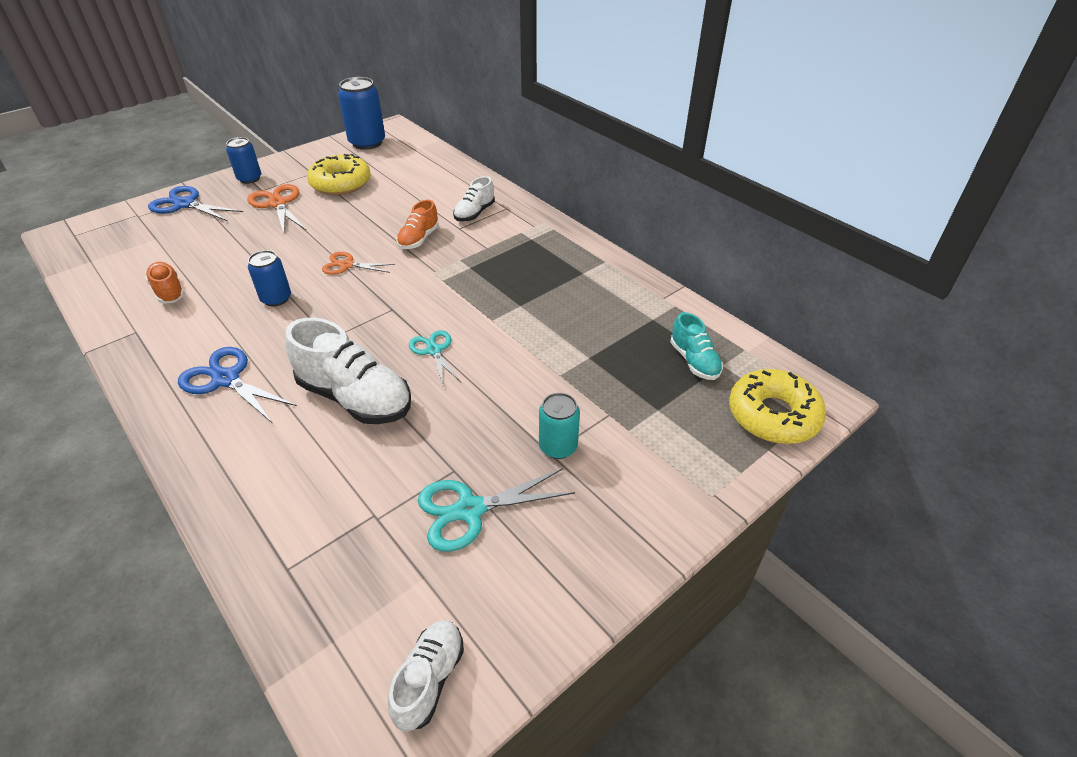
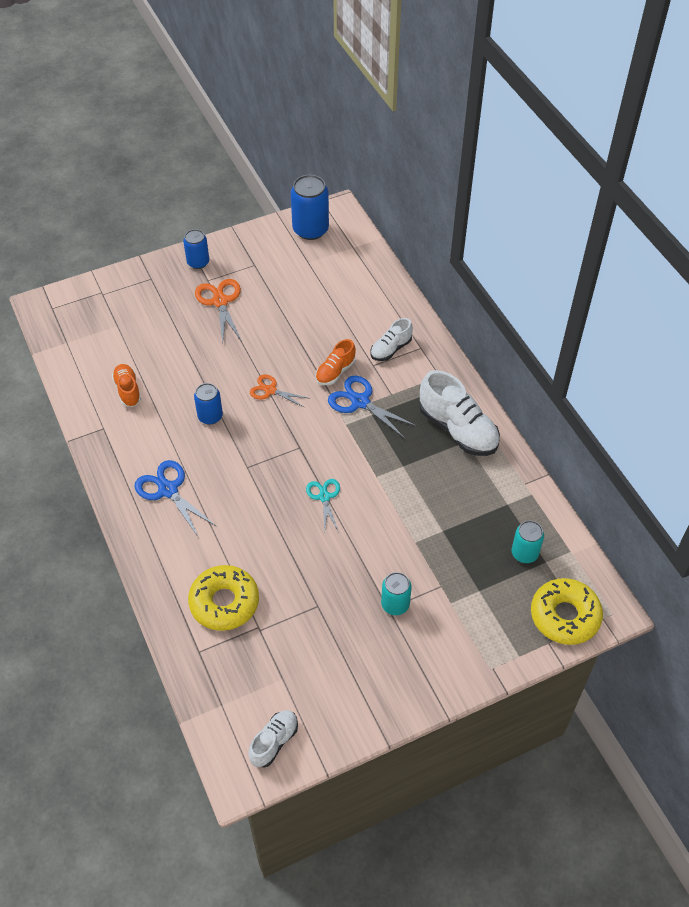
camera: 15 degrees right, 10 degrees up
blue scissors [148,186,243,221] -> blue scissors moved to [328,376,417,439]
white shoe [285,318,411,424] -> white shoe moved to [420,370,500,456]
yellow donut [307,154,371,195] -> yellow donut moved to [188,565,259,631]
turquoise scissors [418,468,575,552] -> none
turquoise shoe [670,312,723,380] -> turquoise can [512,520,544,563]

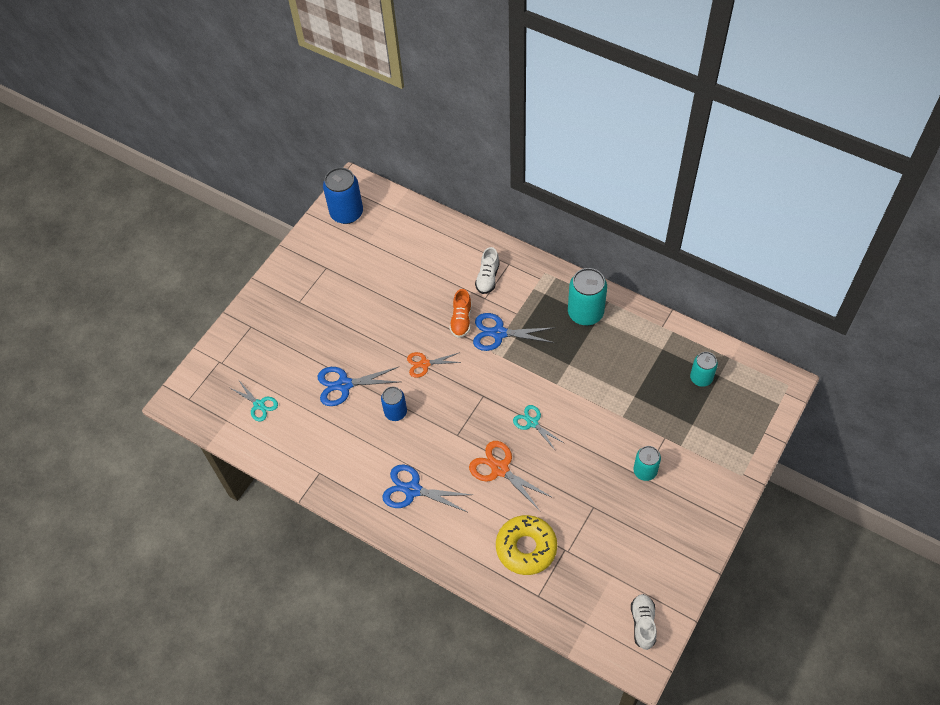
camera: 30 degrees left, 5 degrees up
orange shoe [112,364,141,407] -> none
blue can [183,229,209,269] -> none
orange scissors [195,279,241,344] -> orange scissors moved to [469,441,553,511]
white shoe [420,370,500,456] -> turquoise can [568,268,607,325]
yellow donut [531,578,603,645] -> none
none -> turquoise scissors [230,381,278,422]
none -> blue scissors [318,367,399,406]

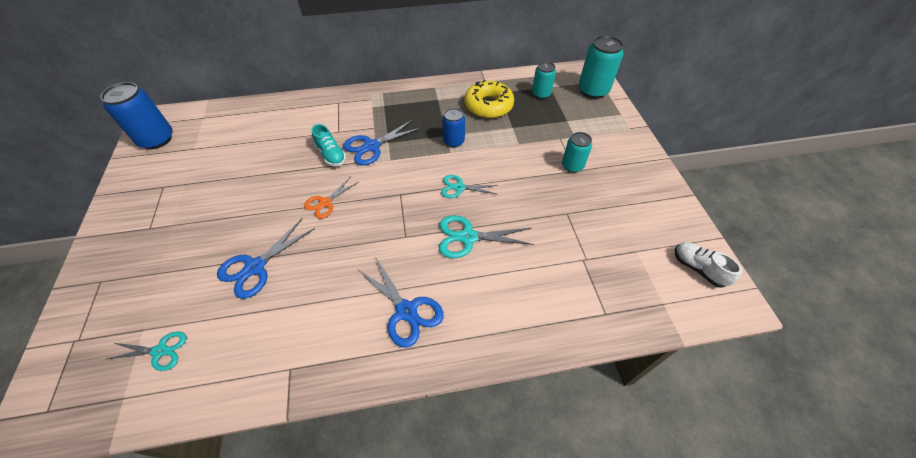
camera: 45 degrees left, 5 degrees down
blue can [381,387,407,421] -> blue can moved to [442,108,465,147]
blue scissors [382,464,472,512] -> blue scissors turned 105 degrees counterclockwise [357,256,444,348]
orange shoe [450,289,472,338] -> turquoise shoe [312,124,346,167]
orange scissors [469,441,553,511] -> turquoise scissors [439,215,534,258]
white shoe [475,247,500,294] -> none
yellow donut [496,515,557,575] -> yellow donut moved to [464,80,514,118]
turquoise can [568,268,607,325] -> turquoise can moved to [579,35,624,99]

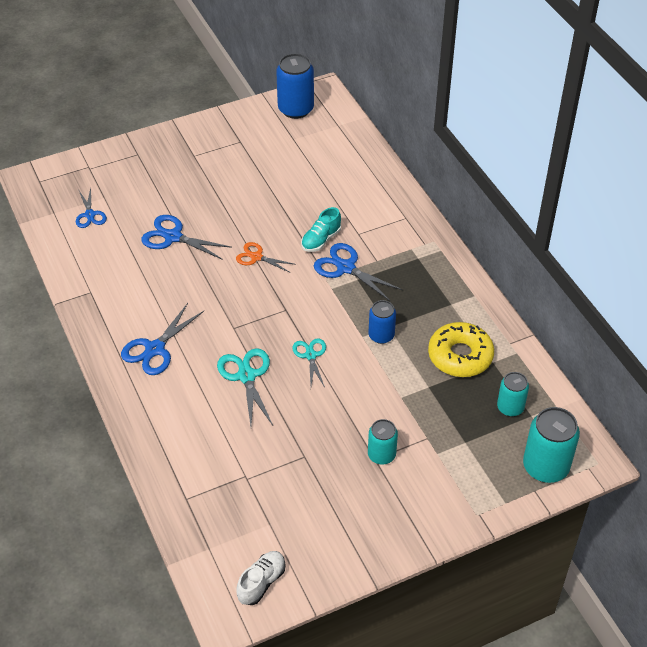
camera: 75 degrees right, 5 degrees down
turquoise scissors [107,331,187,371] -> blue scissors [76,188,107,228]

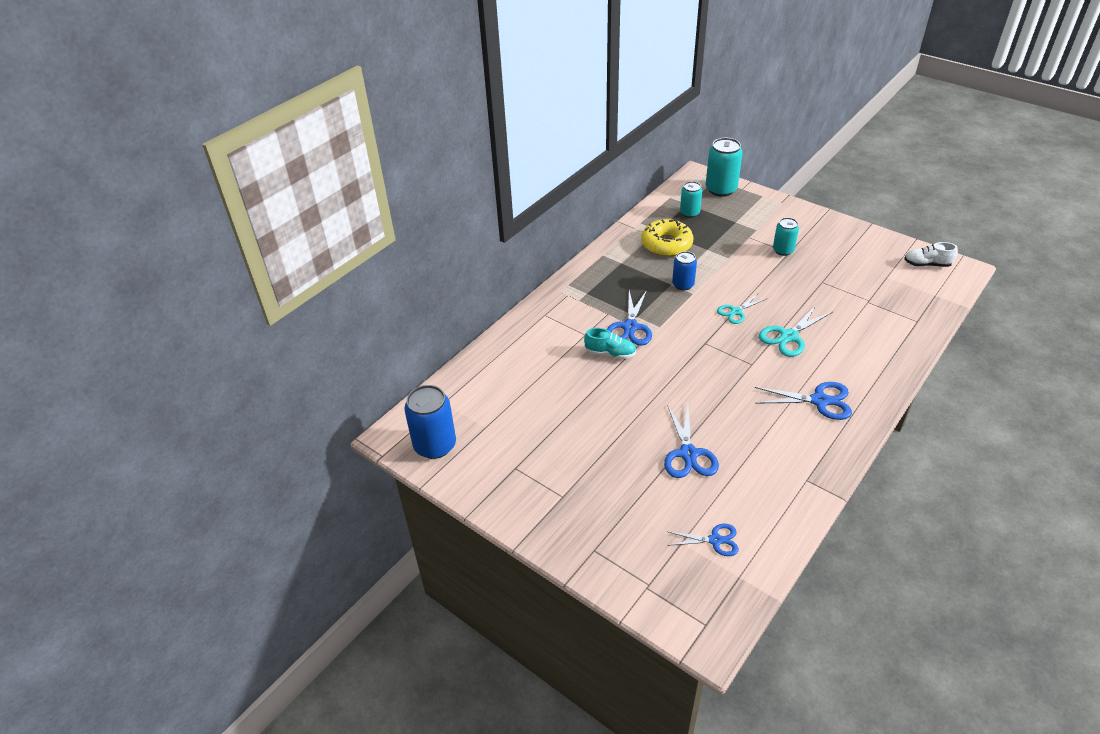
camera: 115 degrees left, 5 degrees down
blue scissors [76,188,107,228] -> blue scissors turned 45 degrees clockwise [667,524,739,556]
orange scissors [236,242,296,272] -> none

